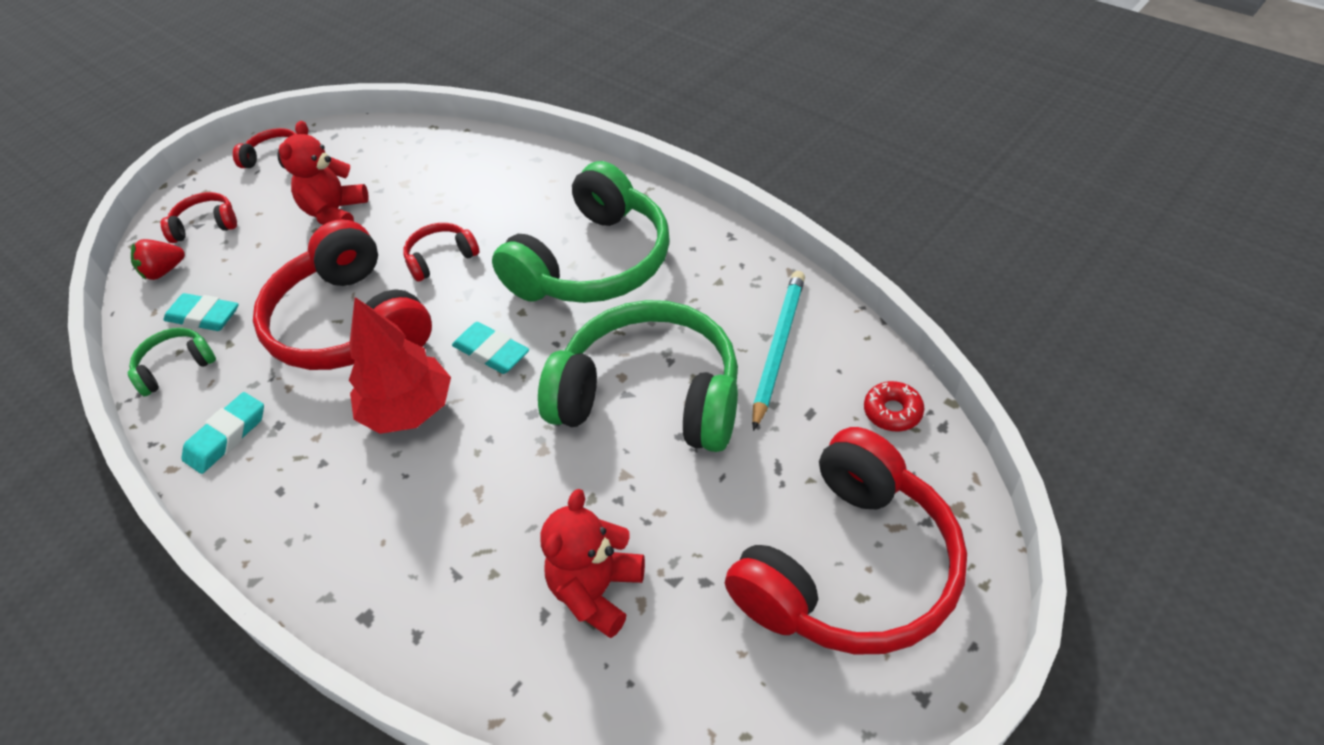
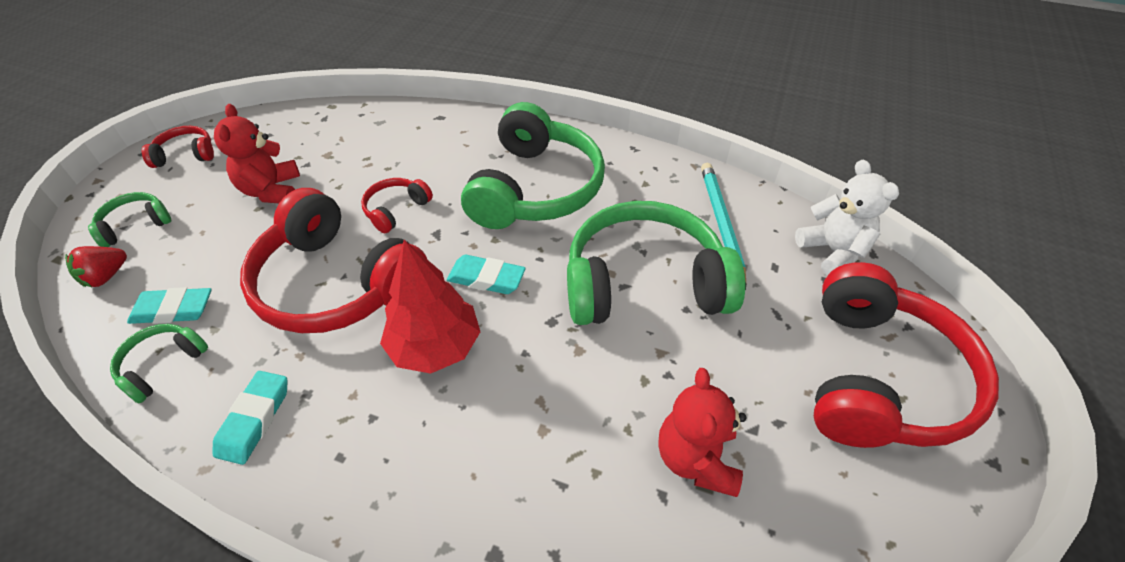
camera: 25 degrees left, 0 degrees up
red headphones [161,192,237,243] -> green headphones [88,192,172,247]
red donut [864,381,924,431] -> white teddy bear [795,160,899,276]

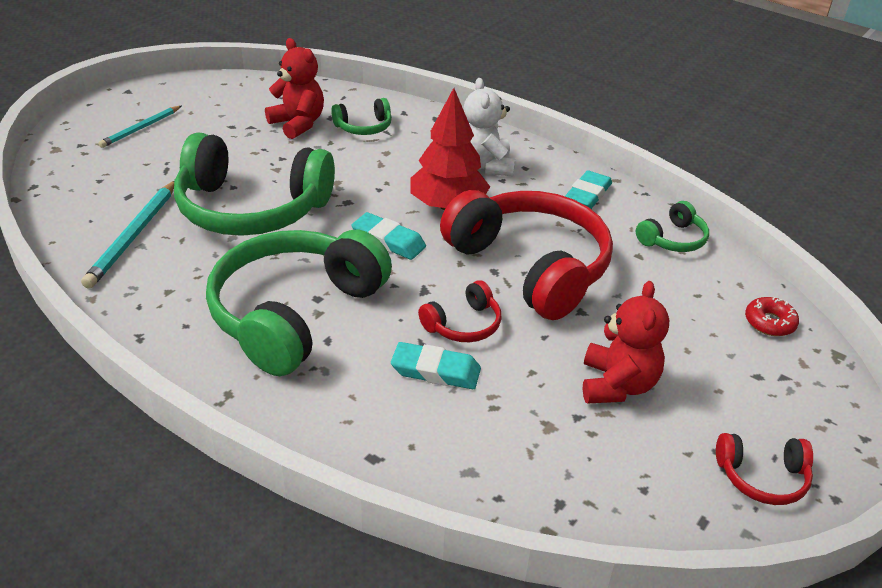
camera: 165 degrees left, 10 degrees down
red strawberry [65,246,127,287] -> red donut [745,297,799,336]
green headphones [88,192,172,247] -> green headphones moved to [331,98,392,135]
turquoise eraser [127,287,211,324] -> turquoise eraser moved to [391,342,481,389]
red teddy bear [659,368,747,497] -> red teddy bear turned 60 degrees counterclockwise [265,38,324,139]
white teddy bear [795,160,899,276] -> white teddy bear moved to [464,78,515,176]
red headphones [814,262,999,448] -> turquoise pencil [98,106,181,148]

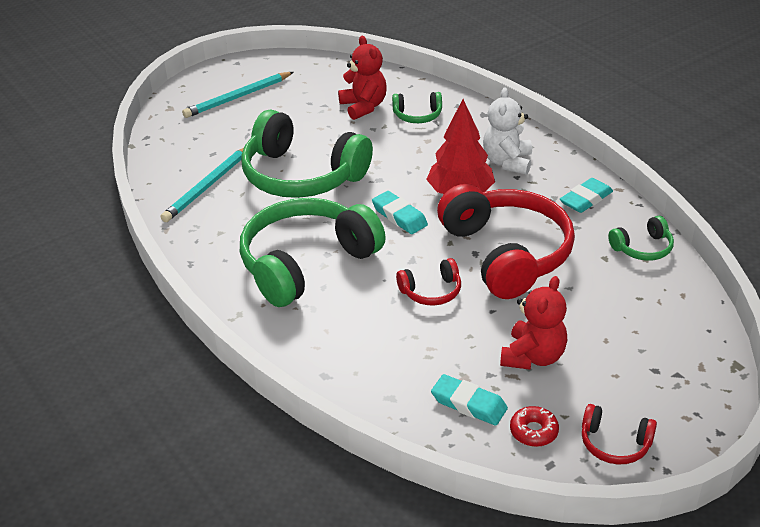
camera: 20 degrees right, 0 degrees up
turquoise pencil [98,106,181,148] -> turquoise pencil [182,72,293,118], size x1.52
turquoise eraser [391,342,481,389] -> turquoise eraser moved to [431,374,508,426]
red donut [745,297,799,336] -> red donut moved to [510,406,559,447]

